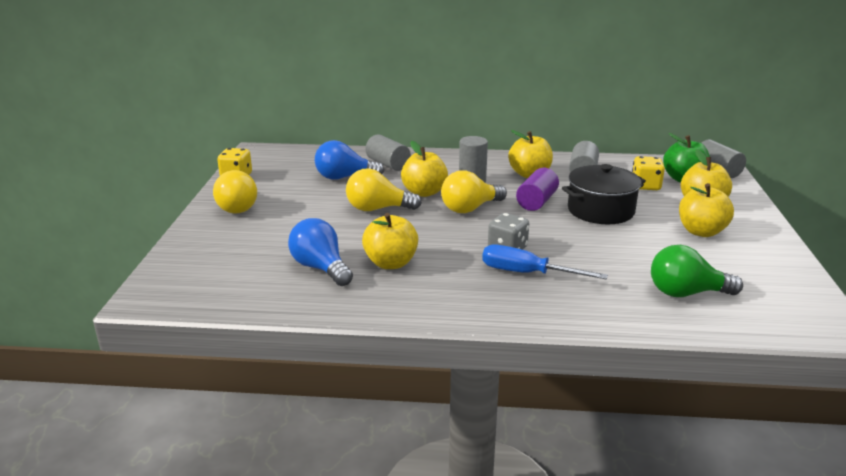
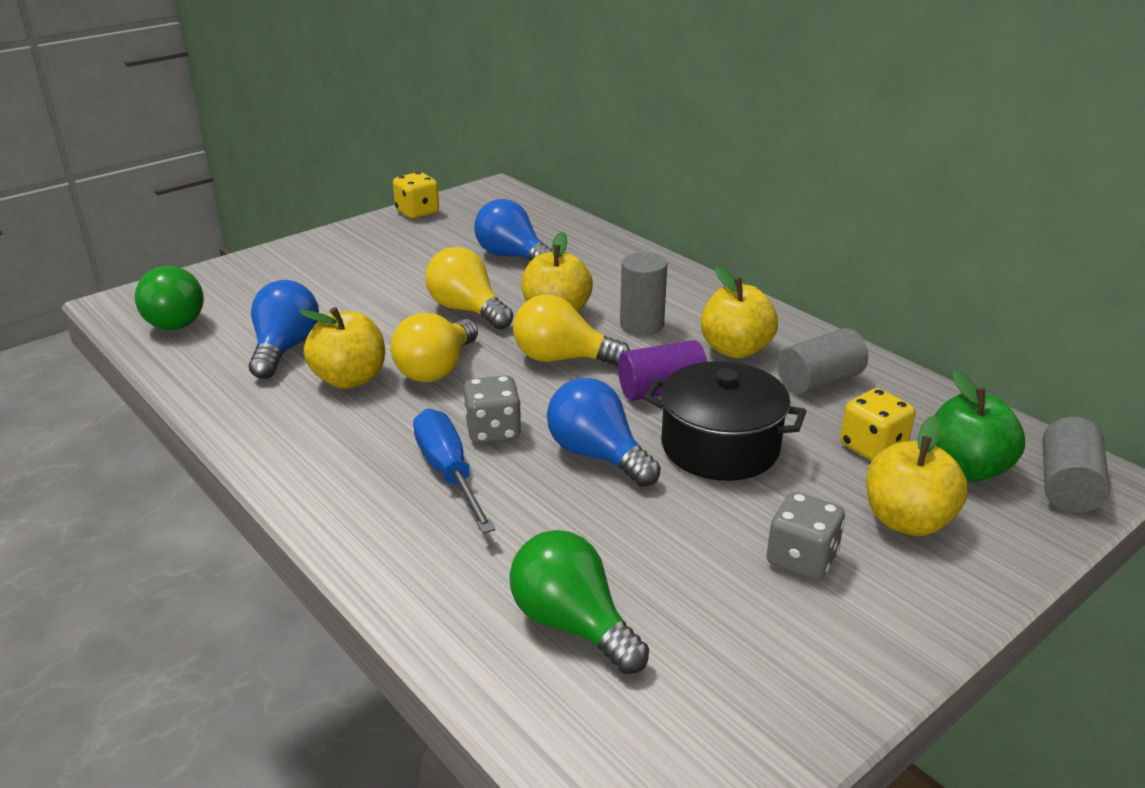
camera: 45 degrees right, 5 degrees up
yellow light bulb [213,170,257,213] -> yellow light bulb moved to [391,312,478,382]
grey cylinder [365,134,411,171] -> none
yellow apple [679,183,734,237] -> grey dice [766,492,845,580]
none -> green light bulb [135,266,204,330]
none -> blue light bulb [547,378,661,487]

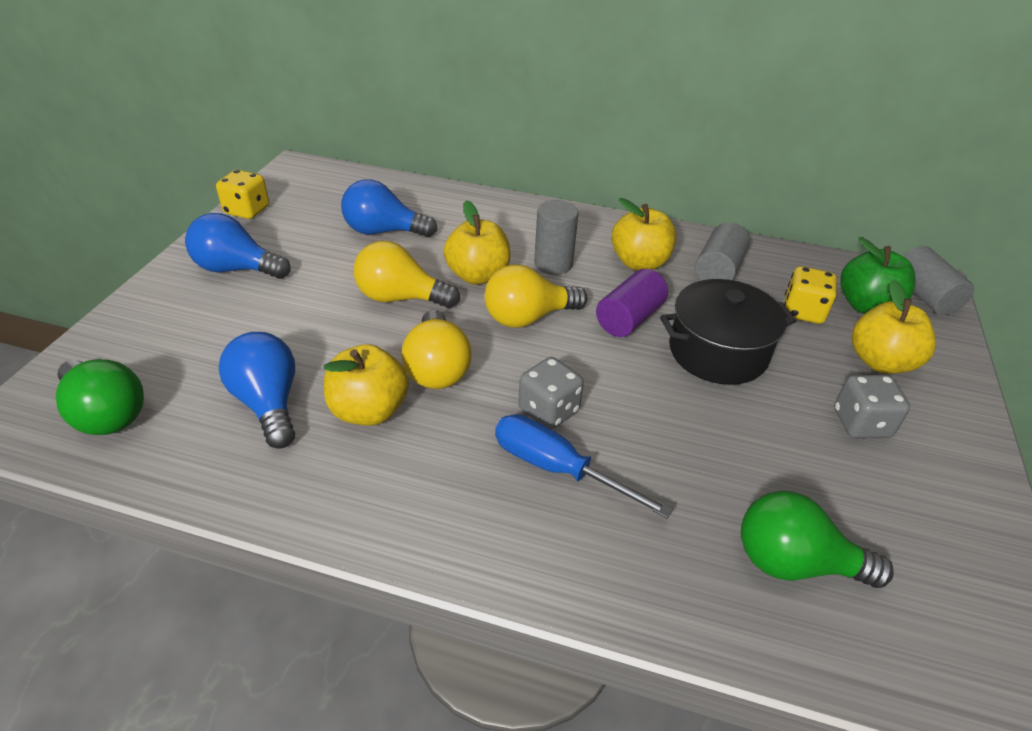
camera: 35 degrees left, 10 degrees up
blue light bulb [547,378,661,487] -> blue light bulb moved to [185,213,291,279]

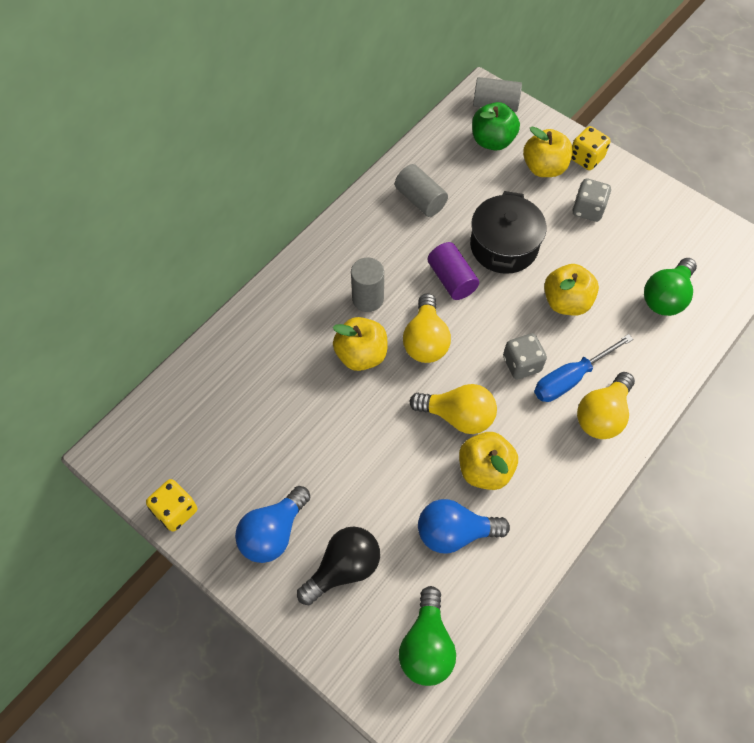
camera: 65 degrees left, 20 degrees up
green light bulb [56,359,144,435] -> green light bulb turned 120 degrees clockwise [399,586,456,686]
blue light bulb [341,179,437,237] -> none
yellow light bulb [354,241,460,308] -> yellow light bulb moved to [577,372,635,439]
yellow apple [611,198,677,270] -> yellow apple moved to [544,264,599,315]
yellow dice [784,266,837,324] -> yellow dice moved to [571,126,611,170]
none -> black light bulb [297,527,380,605]

